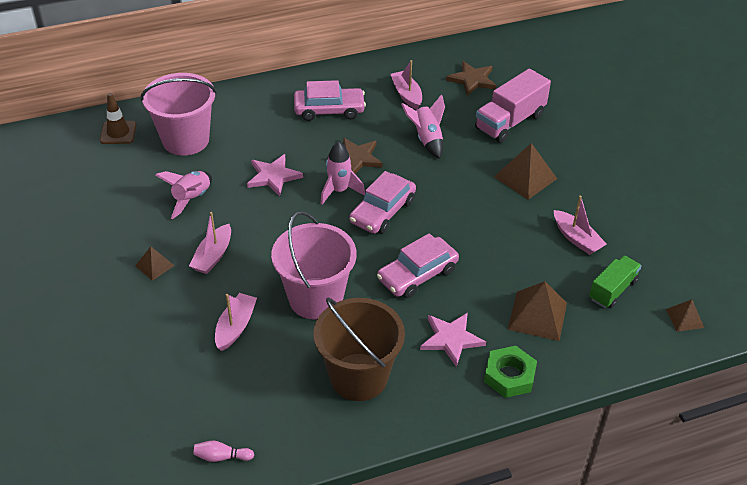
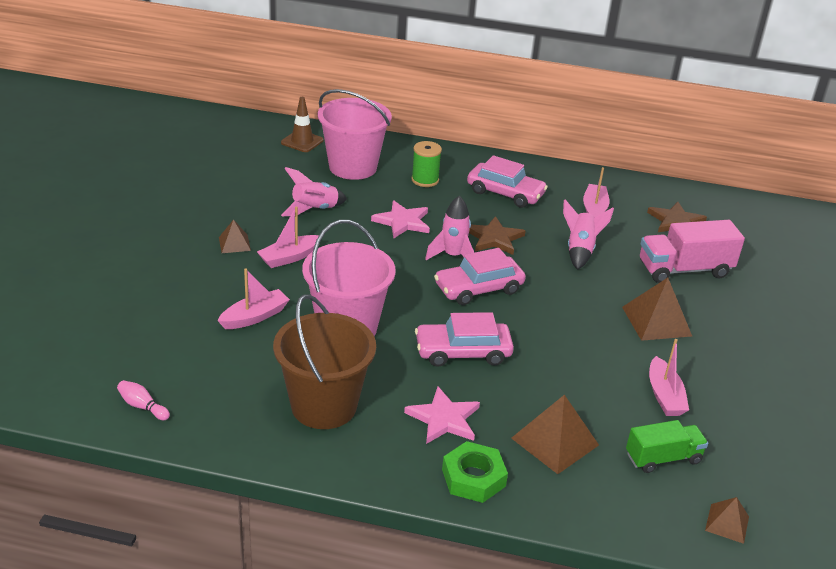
camera: 30 degrees right, 10 degrees down
none -> green spool [411,141,442,187]

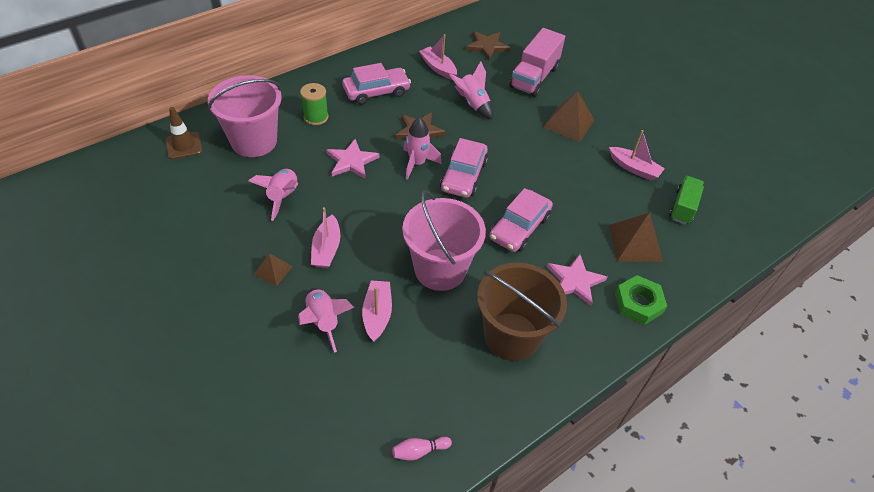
camera: 50 degrees left, 15 degrees up
brown pyramid [705,497,749,544] -> none
none -> pink rocket [298,288,354,353]

